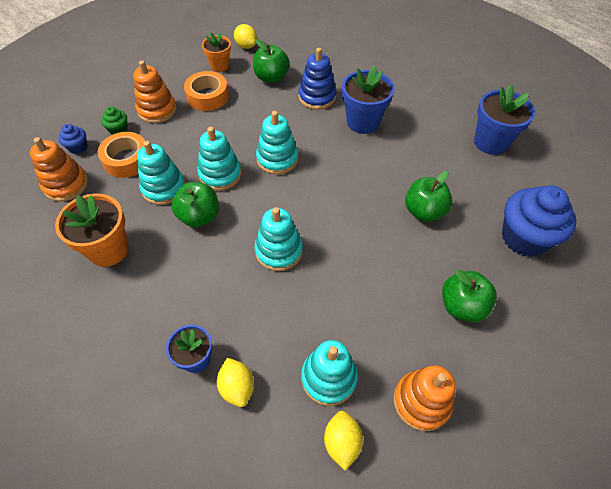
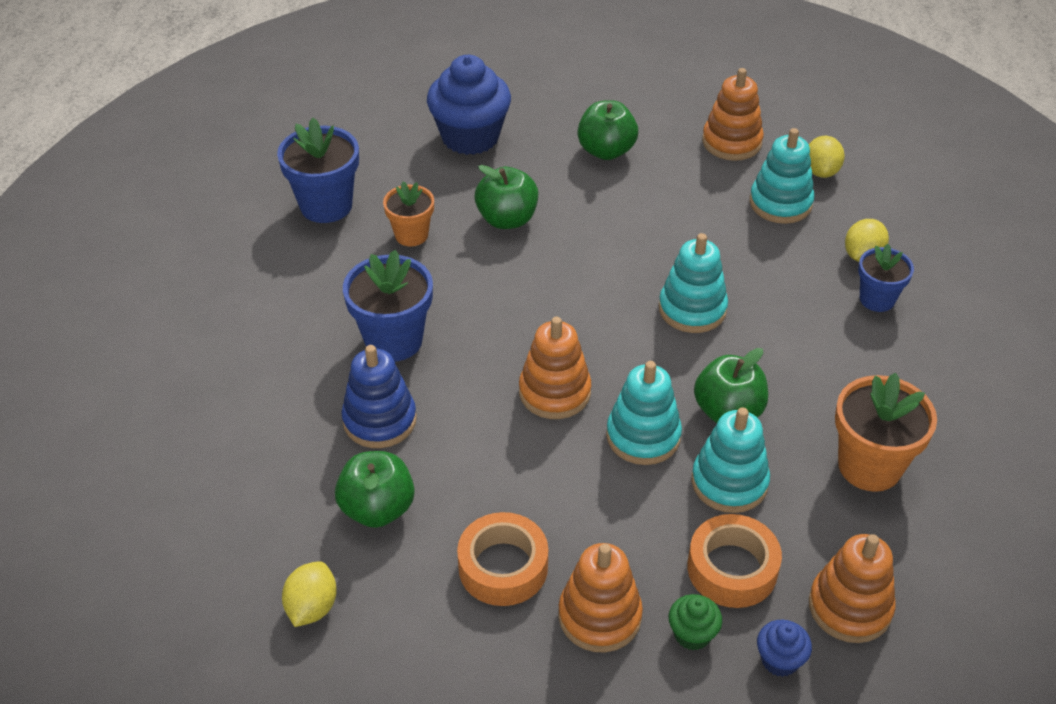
camera: 125 degrees left, 10 degrees down
orange flower pot [202,32,231,72] -> orange flower pot moved to [383,182,434,246]
turquoise stacking toy [256,111,298,175] -> orange stacking toy [519,317,591,419]
yellow lemon [324,411,363,471] -> yellow lemon turned 45 degrees counterclockwise [809,136,845,178]

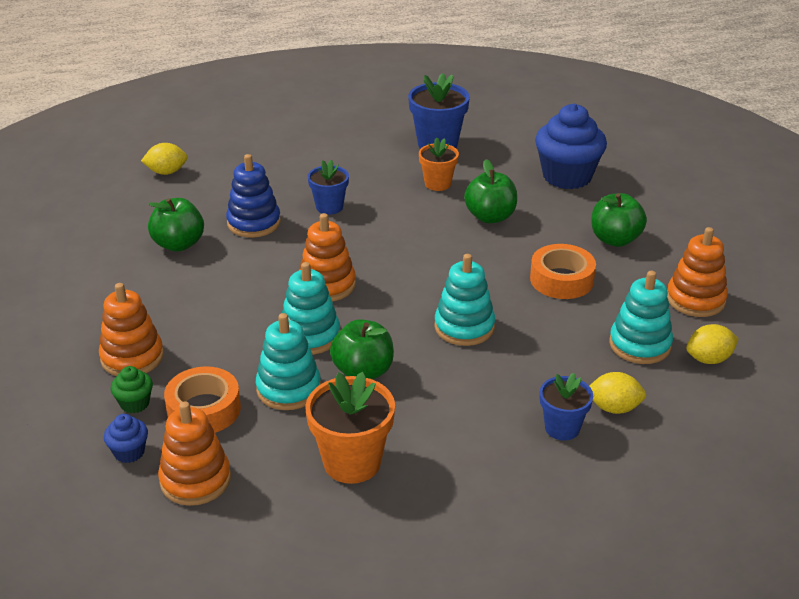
camera: 65 degrees right, 10 degrees down
yellow lemon [282,561,337,627] -> yellow lemon moved to [141,143,188,175]
blue flower pot [343,250,433,361] -> blue flower pot [308,160,349,215], size x0.63
orange tape [457,512,548,606] -> orange tape moved to [530,244,596,299]

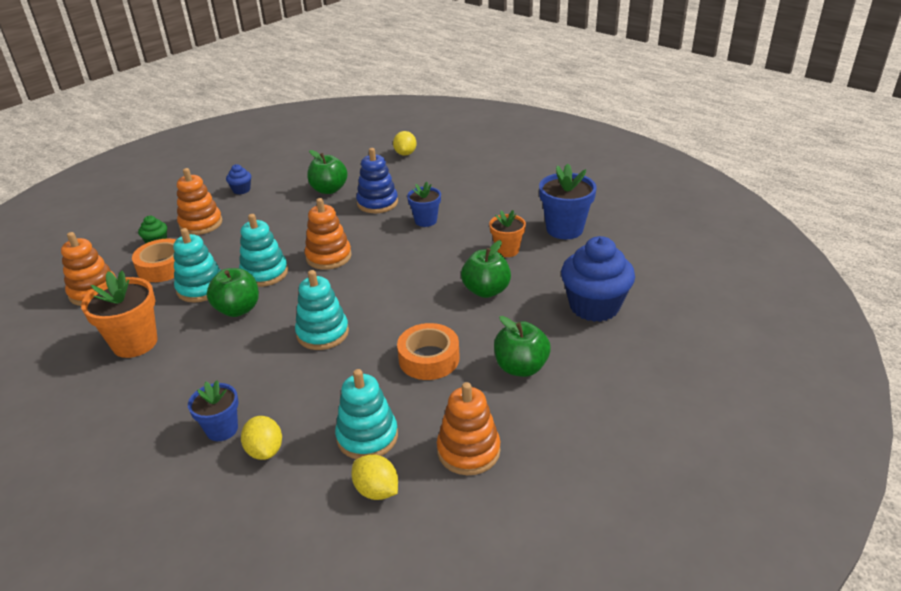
camera: 60 degrees right, 0 degrees up
blue cupcake [104,414,148,463] -> blue cupcake moved to [226,164,251,195]
yellow lemon [141,143,188,175] -> yellow lemon turned 45 degrees clockwise [393,131,417,156]

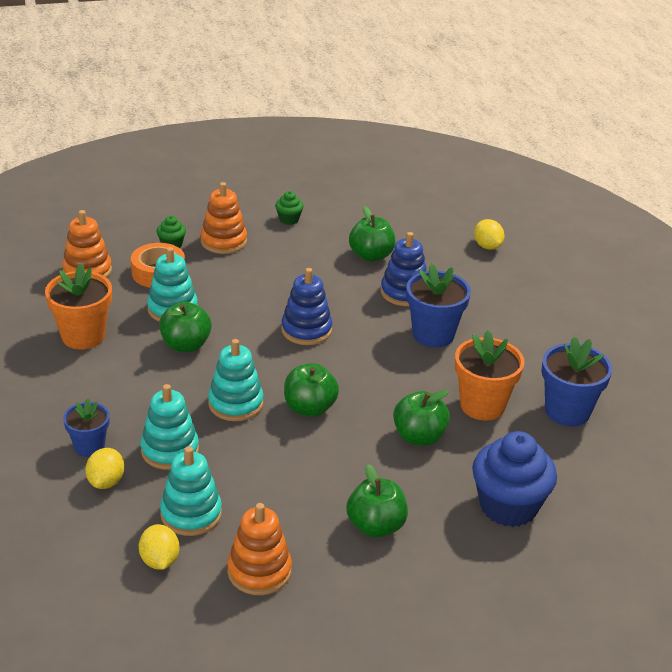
camera: 30 degrees right, 0 degrees up
blue cupcake [226,164,251,195] -> green cupcake [275,191,304,225]
turquoise stacking toy [239,214,288,287] -> turquoise stacking toy moved to [140,384,199,470]
orange stacking toy [305,198,352,270] -> blue stacking toy [281,268,332,345]
yellow lemon [393,131,417,156] -> yellow lemon turned 60 degrees counterclockwise [474,219,505,250]
orange tape [397,323,460,380] -> none
blue flower pot [407,182,441,227] -> blue flower pot [406,263,471,347], size x1.60
orange flower pot [489,210,526,257] -> orange flower pot [455,331,525,421], size x1.60
none -> green apple [284,363,339,417]

